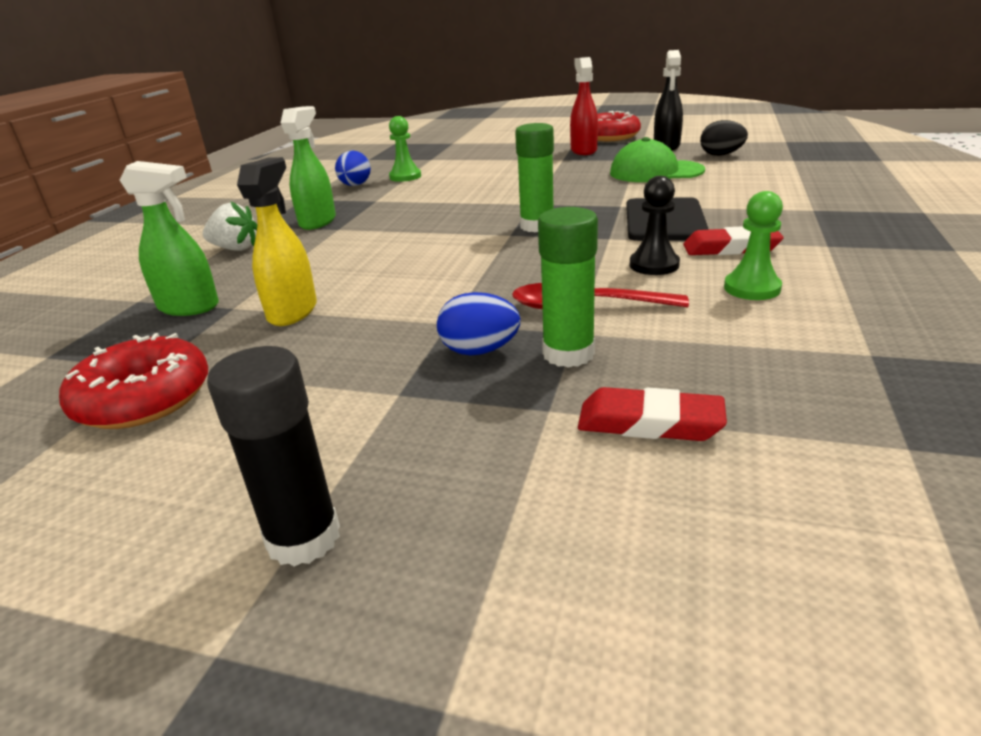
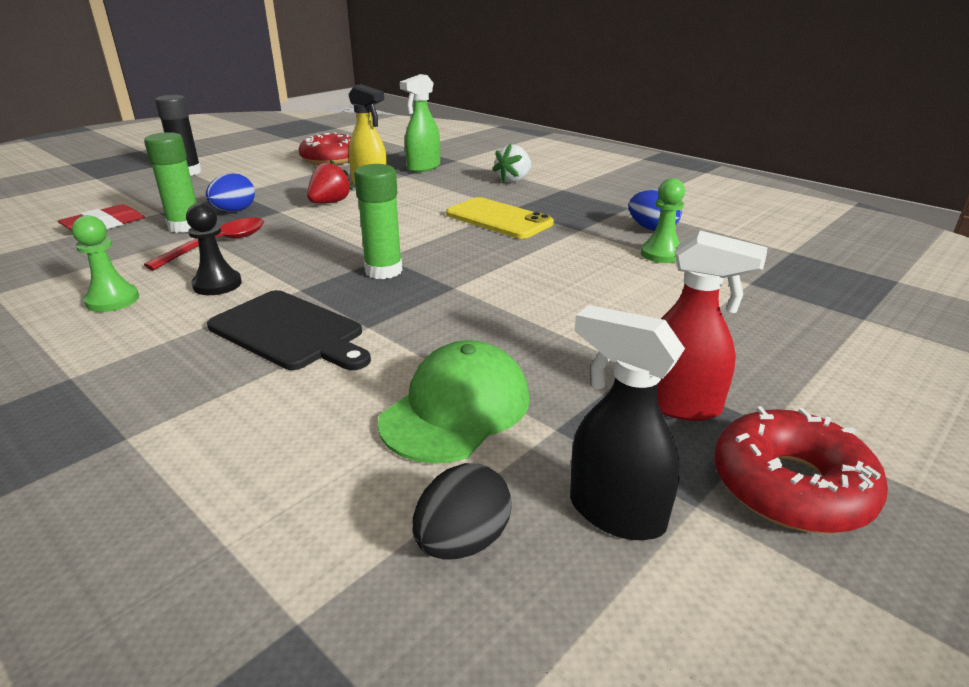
camera: 115 degrees right, 0 degrees up
green spray bottle [280,106,336,230] -> none
red eraser [683,226,784,255] -> none
none -> red strawberry [307,159,353,203]
none -> yellow phone [446,197,554,239]

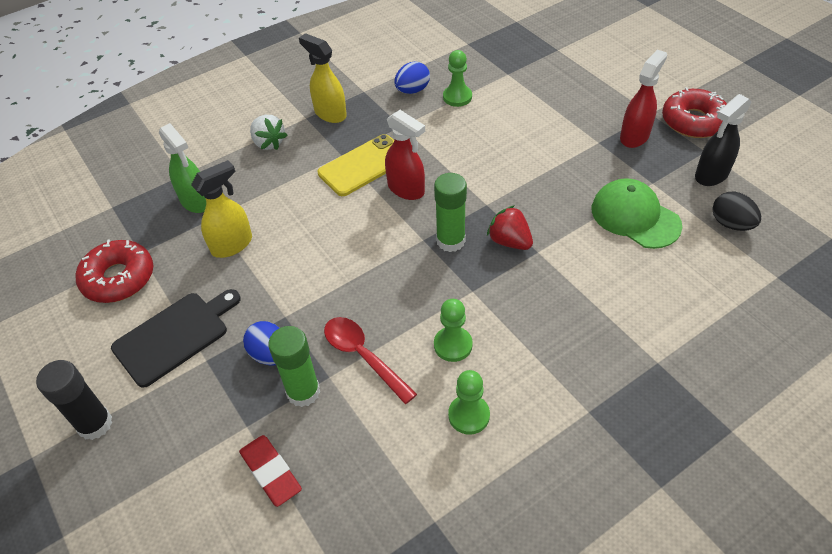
camera: 75 degrees left, 20 degrees up
black pawn [186,203,242,295] -> green pawn [434,299,473,362]
black cutting board [207,290,371,370] -> black cutting board moved to [111,289,240,388]
red strawberry [307,159,353,203] -> red strawberry moved to [487,205,533,250]
none -> yellow spray bottle [299,33,347,123]
none -> red spray bottle [385,110,425,200]

